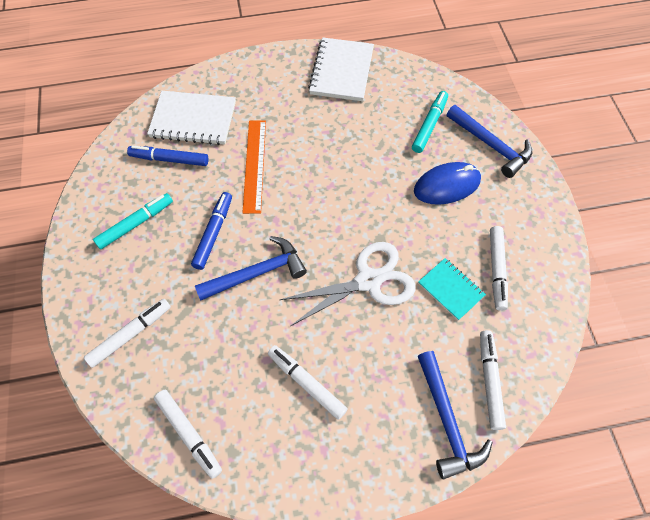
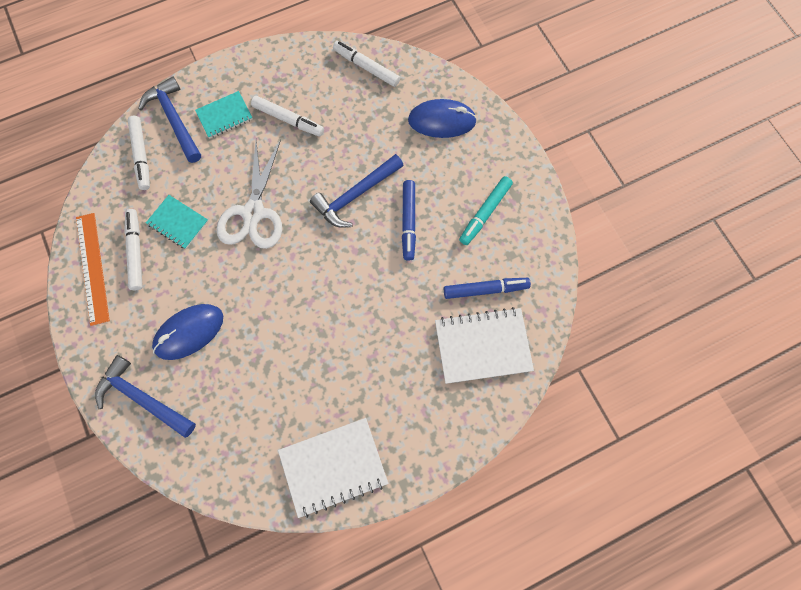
camera: 165 degrees right, 10 degrees up
white marker [84,299,171,368] -> blue mouse [408,99,477,138]
orange ruler [242,121,266,214] -> orange ruler moved to [76,213,110,326]
white scissors [280,242,416,326] -> white scissors turned 45 degrees counterclockwise [216,139,282,249]
white notebook [308,37,374,101] -> white notebook turned 75 degrees clockwise [278,418,388,518]
turquoise marker [412,91,448,153] -> none
none -> turquoise notebook [195,91,253,138]

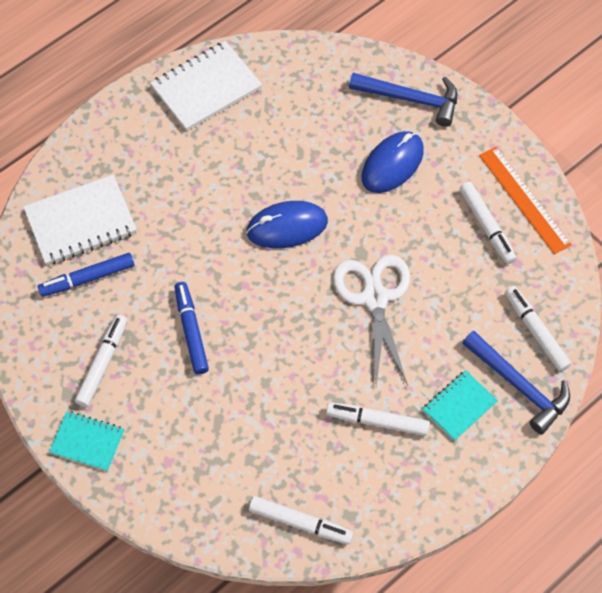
camera: 165 degrees right, 10 degrees down
turquoise notebook [146,195,208,249] -> turquoise notebook moved to [49,411,125,471]
blue hammer [310,154,404,228] -> none
blue mouse [408,99,477,138] -> blue mouse moved to [246,201,328,248]
turquoise marker [459,176,513,245] -> white marker [75,314,127,407]

